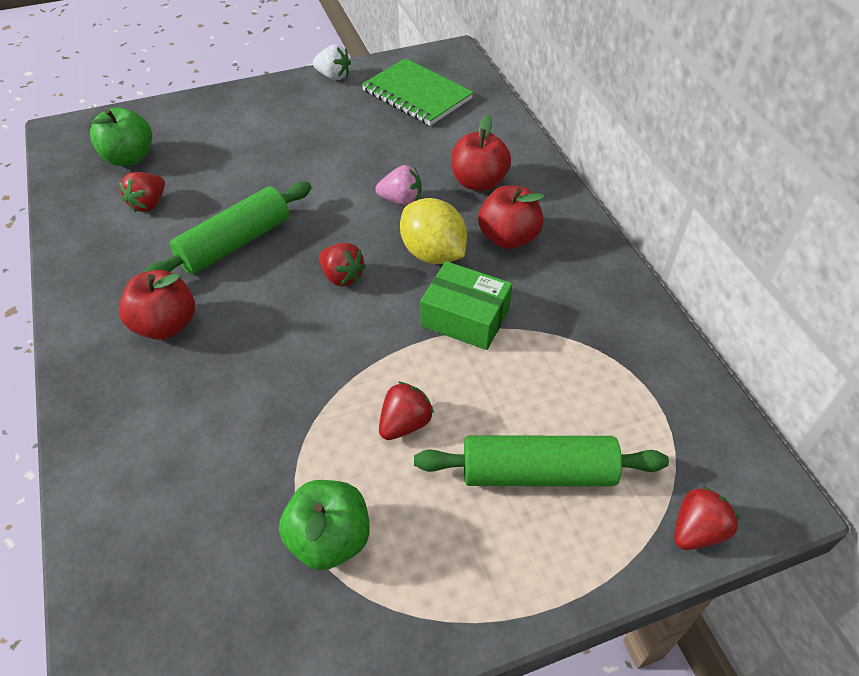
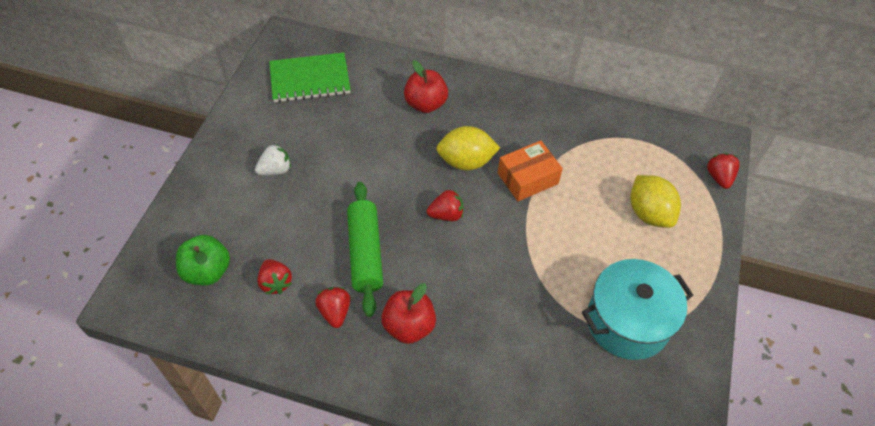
camera: 55 degrees left, 5 degrees up
green apple [279,480,370,570] -> turquoise pot [582,259,693,360]
white strawberry [313,45,351,80] -> white strawberry moved to [255,144,291,176]
pink strawberry [376,165,422,206] -> none
red strawberry [379,382,434,440] -> red strawberry moved to [315,287,350,328]
green rolling pin [414,436,669,486] -> yellow lemon [631,175,681,228]
green box [420,261,512,350] -> orange box [497,141,563,201]
red apple [478,185,544,249] -> none

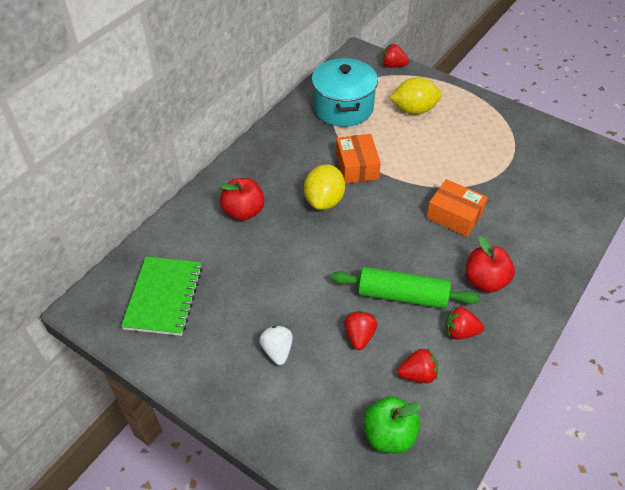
camera: 70 degrees left, 5 degrees down
red strawberry [427,189,464,221] -> red strawberry moved to [344,311,377,350]
turquoise pot [582,259,693,360] -> turquoise pot moved to [312,58,378,127]
none -> orange box [426,179,488,237]

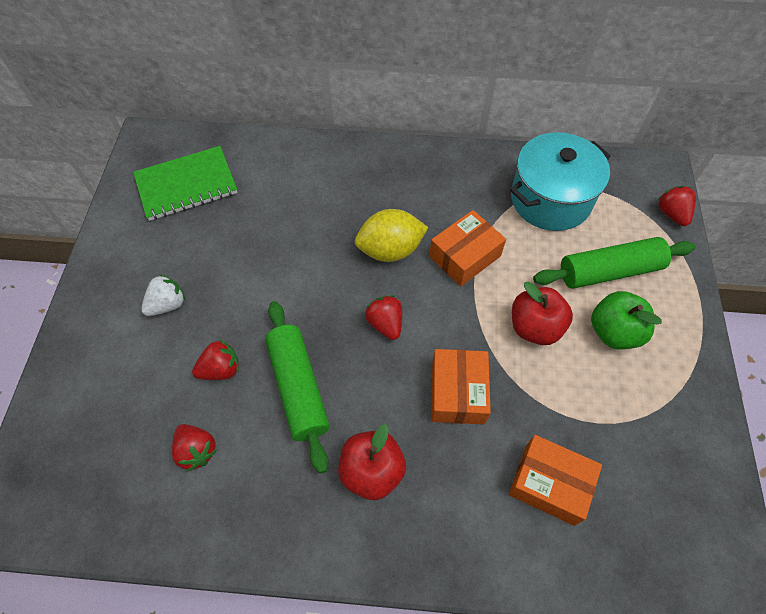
camera: 60 degrees right, 10 degrees up
red apple [219,178,265,221] -> red apple moved to [512,281,573,345]
green apple [363,396,421,453] -> green apple moved to [591,291,662,349]
yellow lemon [390,77,442,114] -> green rolling pin [533,237,695,289]
red strawberry [445,307,484,340] -> red strawberry moved to [365,295,402,340]
none -> orange box [509,435,602,526]

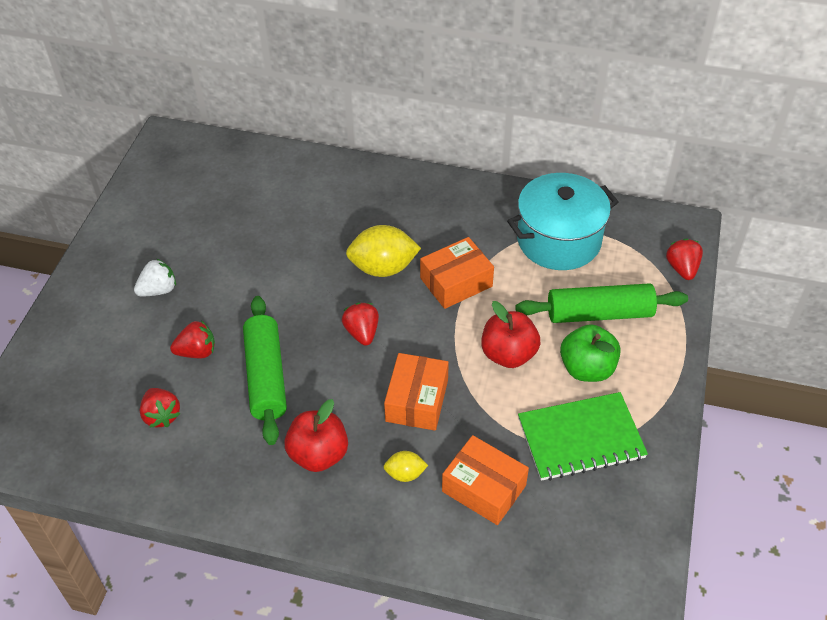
camera: 10 degrees right, 10 degrees down
green notebook [133,146,238,221] -> green notebook moved to [518,392,648,481]
none -> yellow lemon [384,451,428,482]

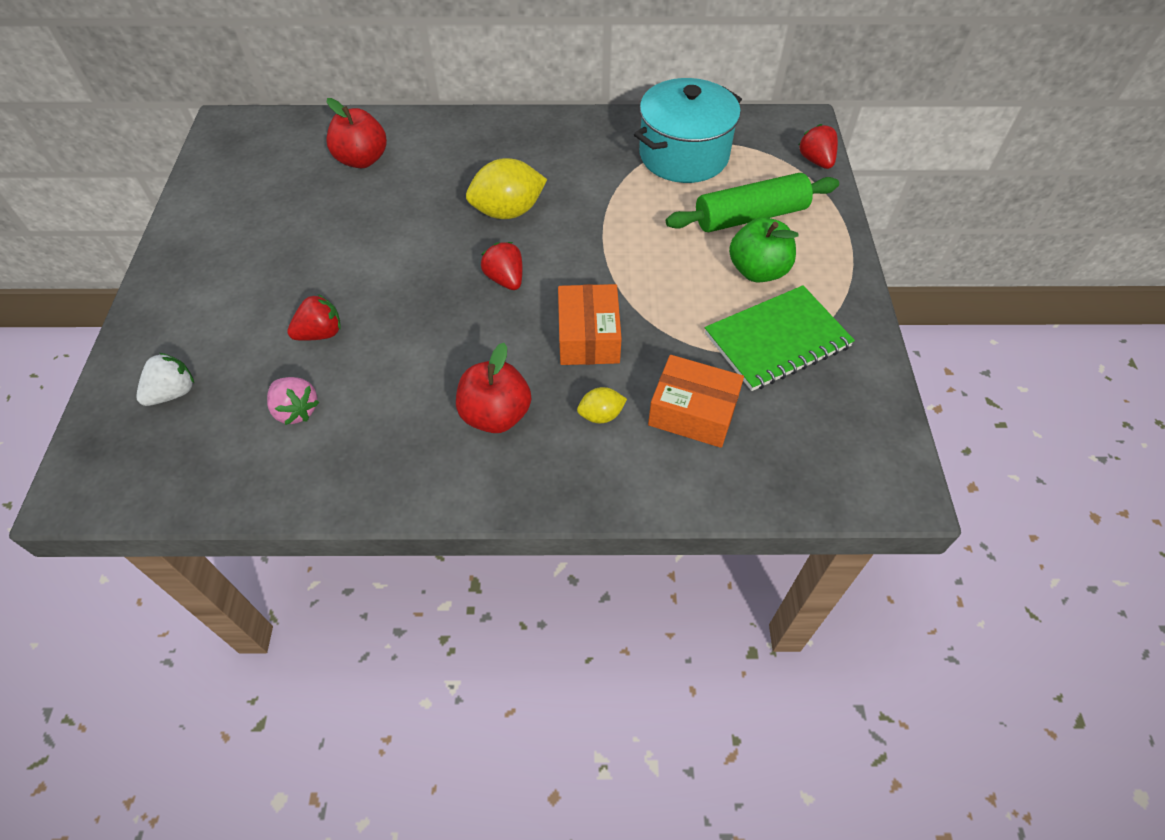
camera: 15 degrees left, 5 degrees up
white strawberry [134,259,176,296] -> white strawberry moved to [136,353,194,406]
red strawberry [140,388,180,428] -> pink strawberry [267,377,319,425]
green rolling pin [243,296,287,445] -> none
orange box [420,237,494,309] -> none
red apple [481,301,540,368] -> red apple moved to [327,98,387,168]

